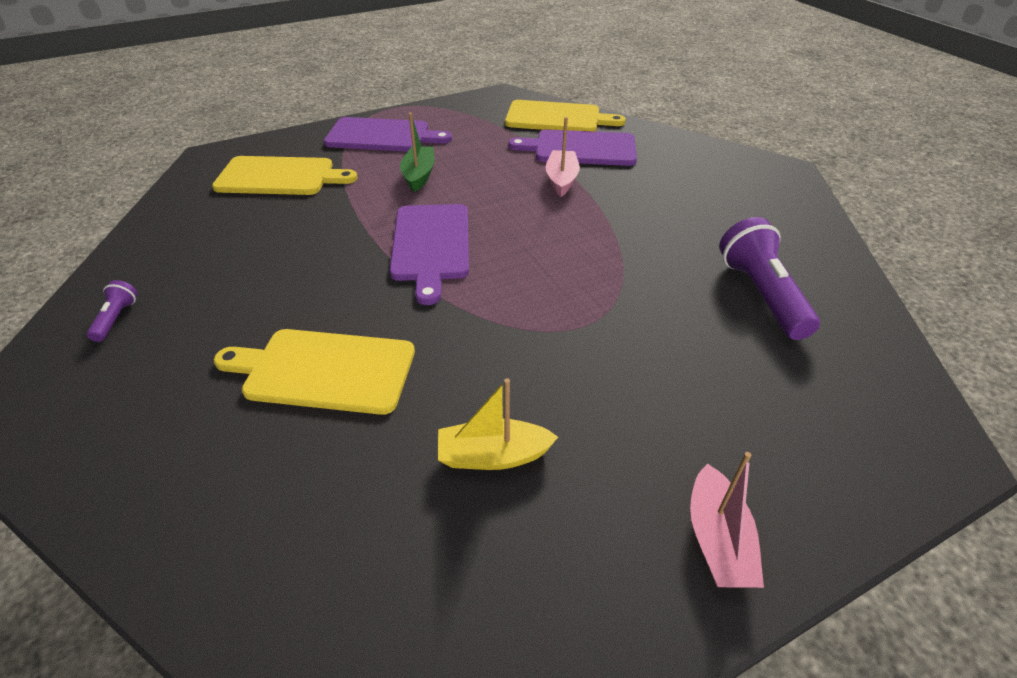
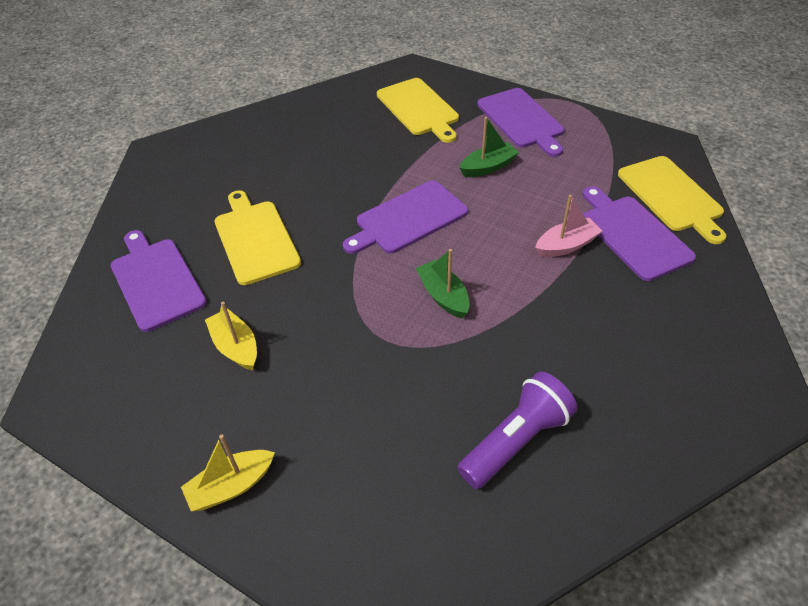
camera: 60 degrees right, 5 degrees up
purple flashlight [87,280,138,342] -> none
pink boat [690,452,764,588] -> yellow boat [181,435,275,511]
none -> purple cutting board [111,230,207,332]
none -> green boat [416,249,470,318]

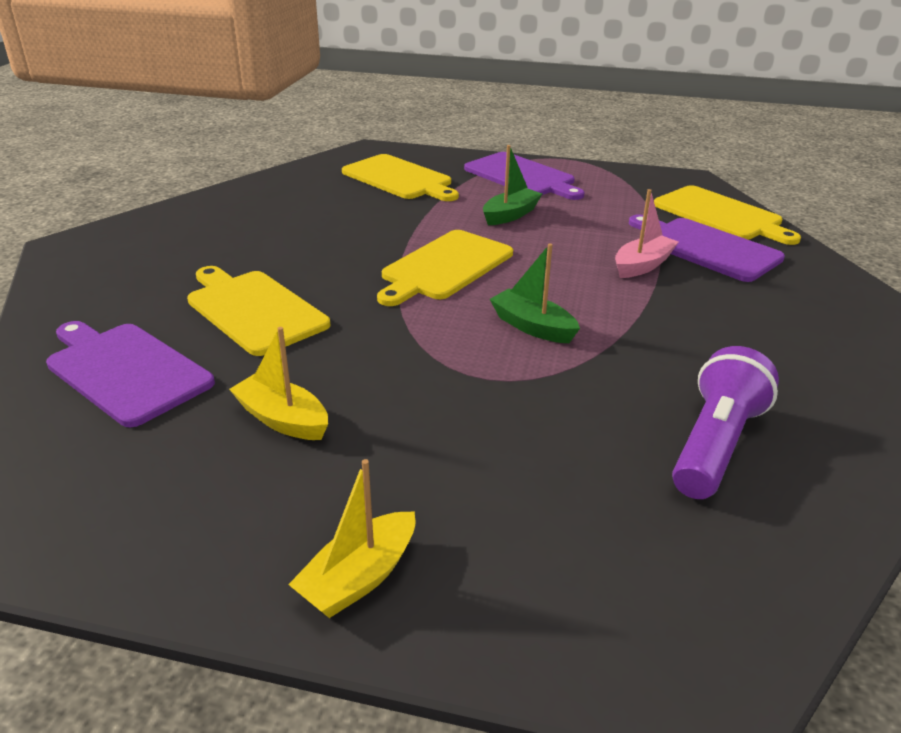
camera: 20 degrees left, 15 degrees down
purple cutting board [343,181,468,254] -> yellow cutting board [377,230,513,306]

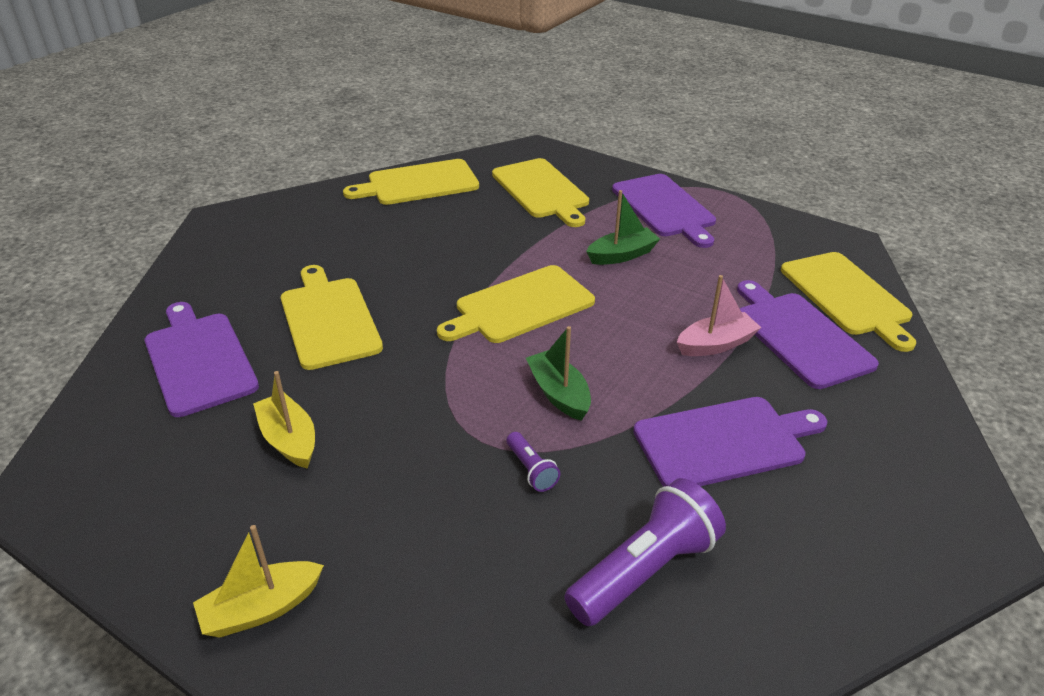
camera: 20 degrees right, 5 degrees up
none -> yellow cutting board [343,159,479,205]
none -> purple flashlight [507,432,561,492]
none -> purple cutting board [633,397,827,487]

